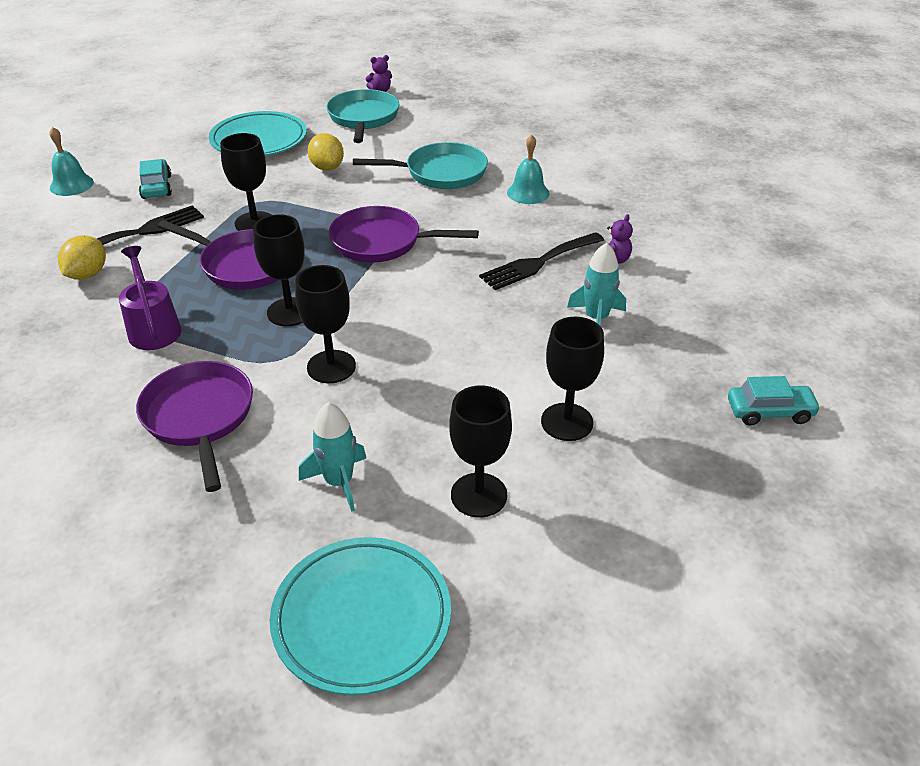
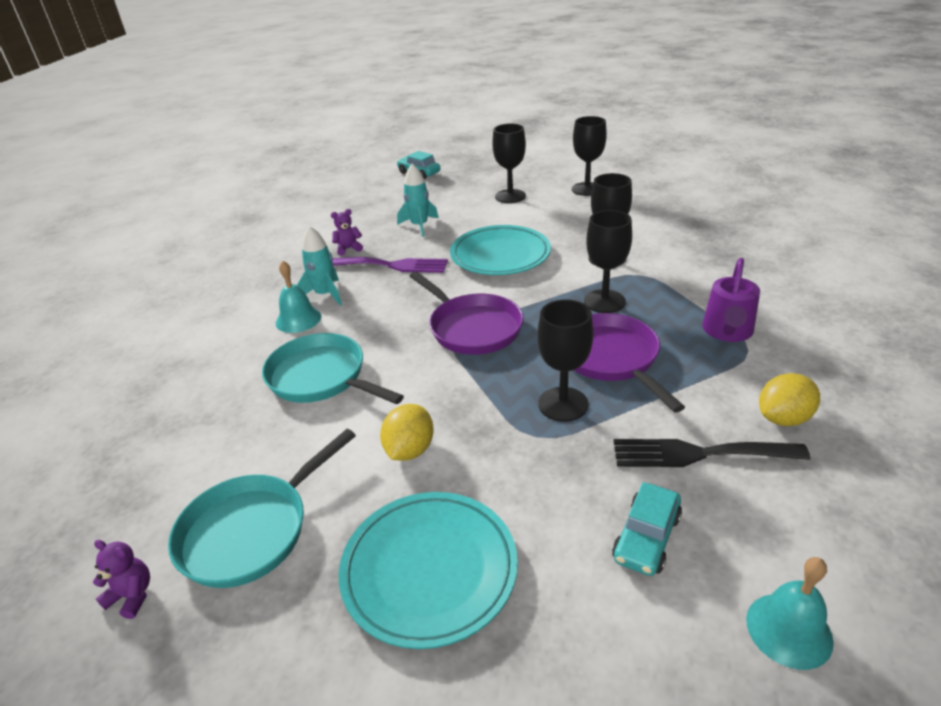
camera: 135 degrees left, 5 degrees down
purple pan [136,361,253,492] -> none
turquoise plate [270,537,451,695] -> turquoise plate moved to [450,225,551,275]
turquoise rocket [299,402,366,512] -> turquoise rocket moved to [297,226,342,305]
black fork [479,232,604,290] -> purple fork [333,257,448,273]

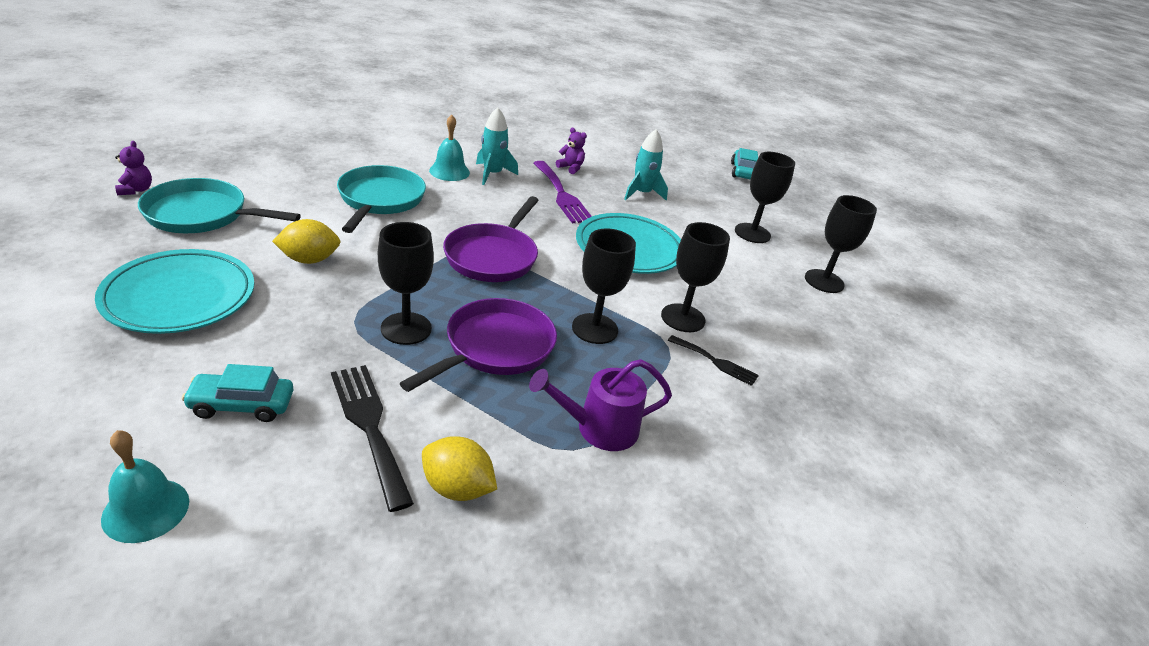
camera: 50 degrees right, 0 degrees up
none -> black fork [668,335,759,386]

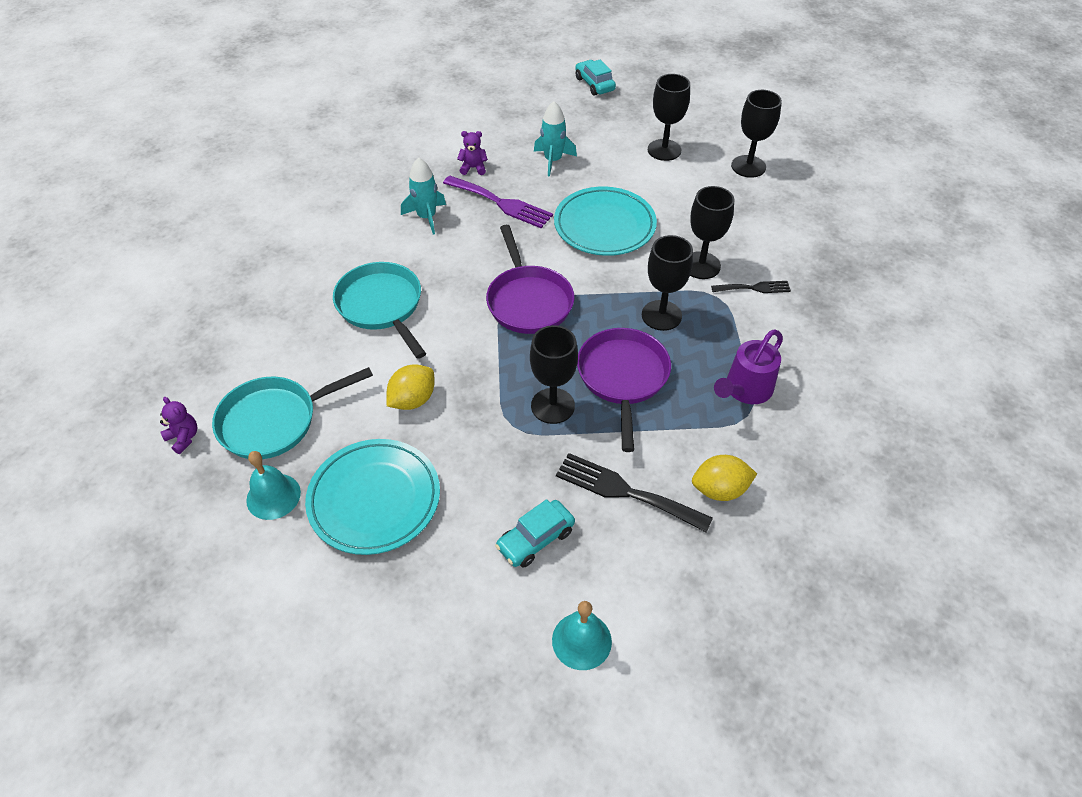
camera: 30 degrees left, 15 degrees up
turquoise bell [429,115,470,181] -> turquoise bell moved to [246,451,301,520]

